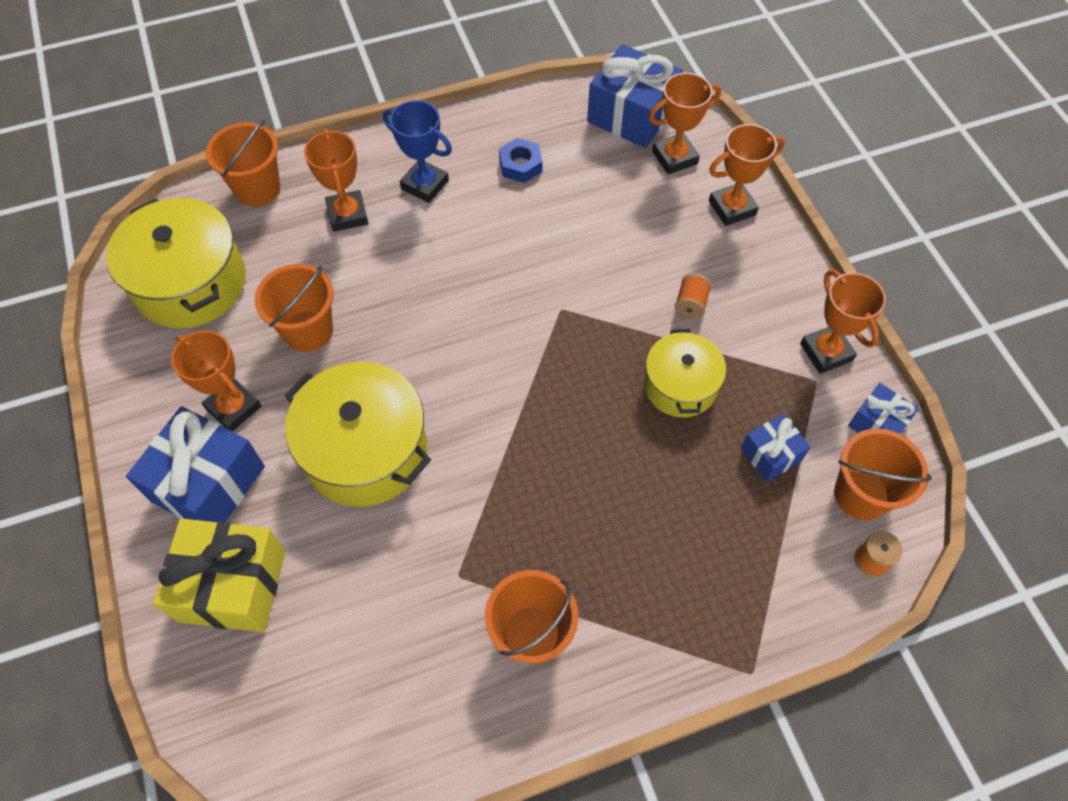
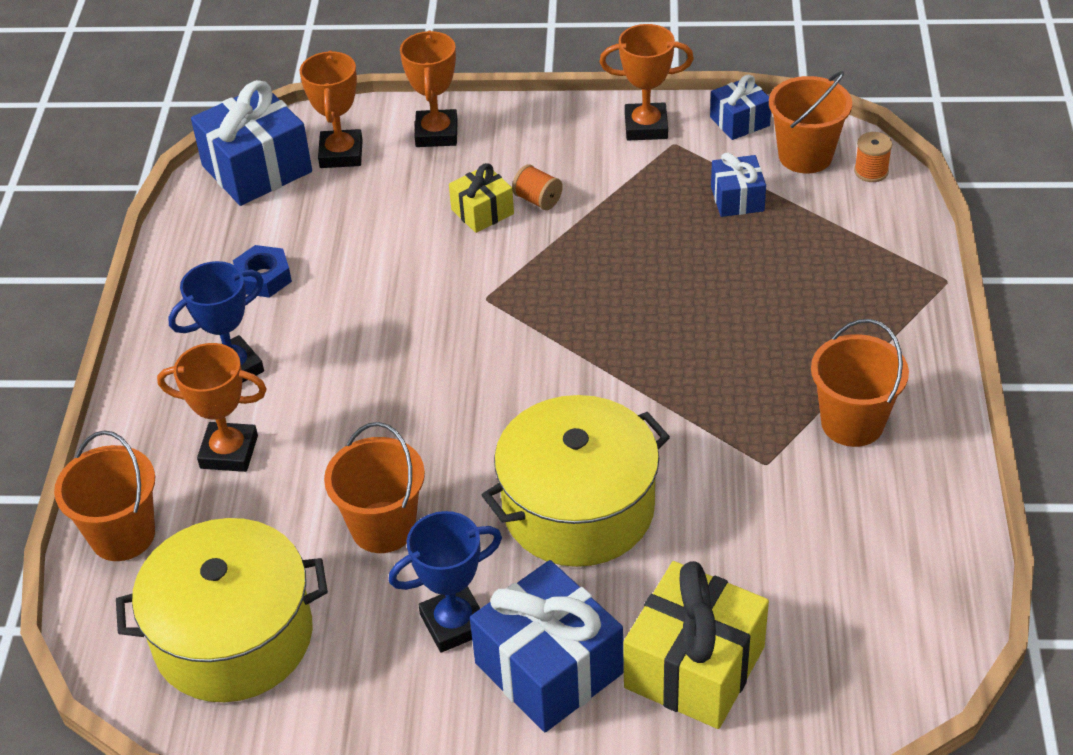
camera: 65 degrees left, 15 degrees down
orange trophy [171,330,262,432] -> blue trophy [389,511,502,653]
yellow pot [644,329,726,417] -> none
none -> yellow gift [449,163,514,233]

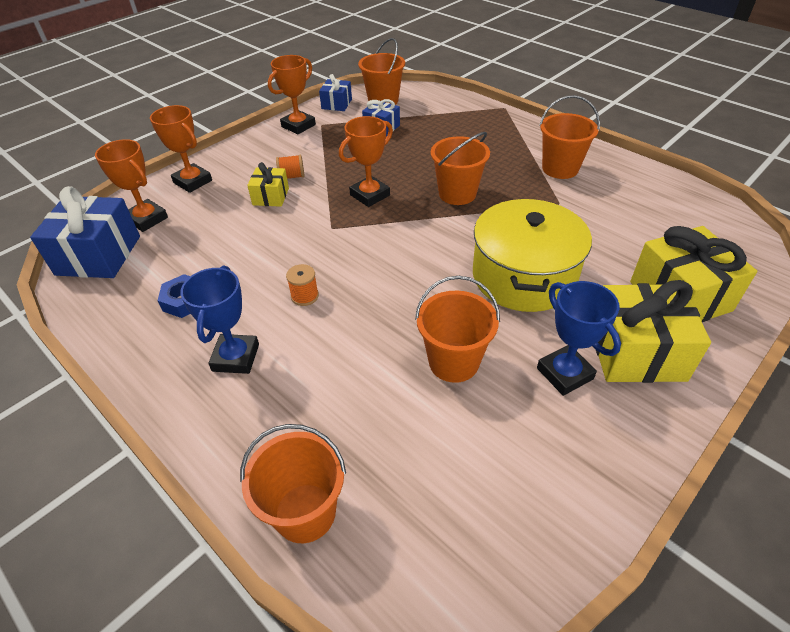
camera: 50 degrees left, 0 degrees up
yellow pot [116,518,328,702] -> none
orange trophy [157,343,267,472] -> orange trophy moved to [339,116,393,207]
blue trophy [389,511,502,653] -> blue trophy turned 45 degrees counterclockwise [537,281,621,396]
blue gift [470,560,624,732] -> yellow gift [596,280,711,383]
orange spool [854,132,892,182] -> orange spool moved to [286,264,319,306]
none -> orange bucket [431,132,490,205]

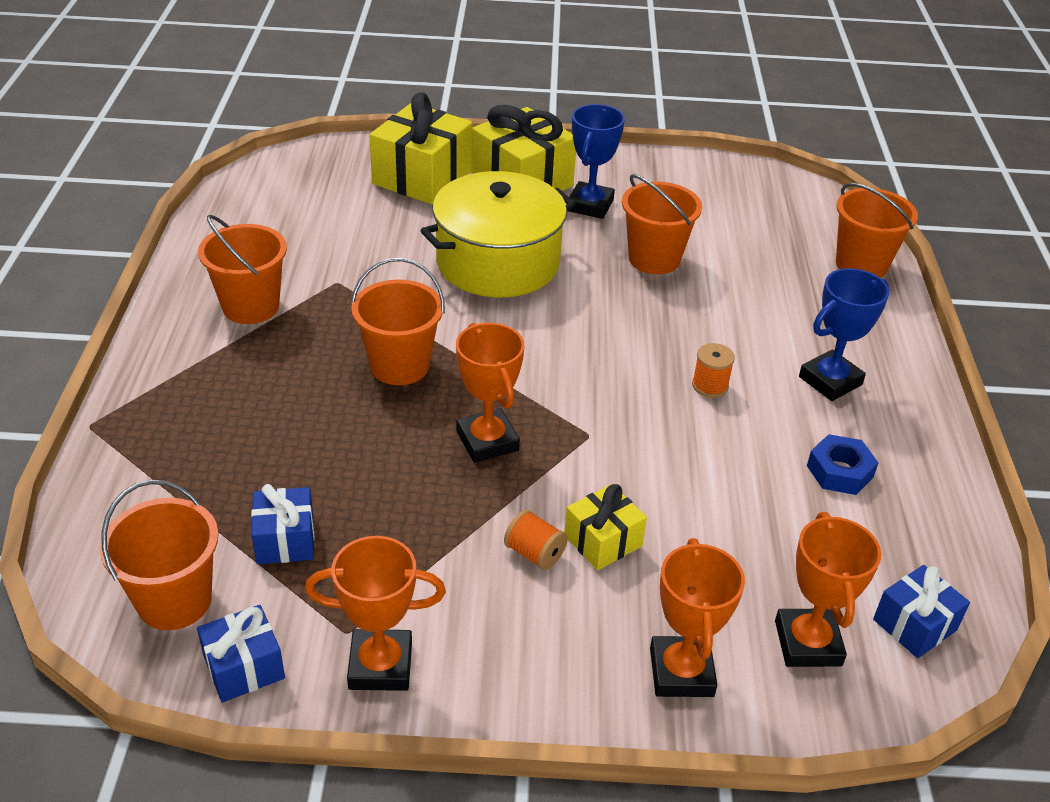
camera: 135 degrees left, 5 degrees down
blue gift [30,186,140,278] -> blue gift [873,565,970,658], size x0.54
orange trophy [339,116,393,207] -> orange trophy turned 60 degrees clockwise [456,323,524,463]

